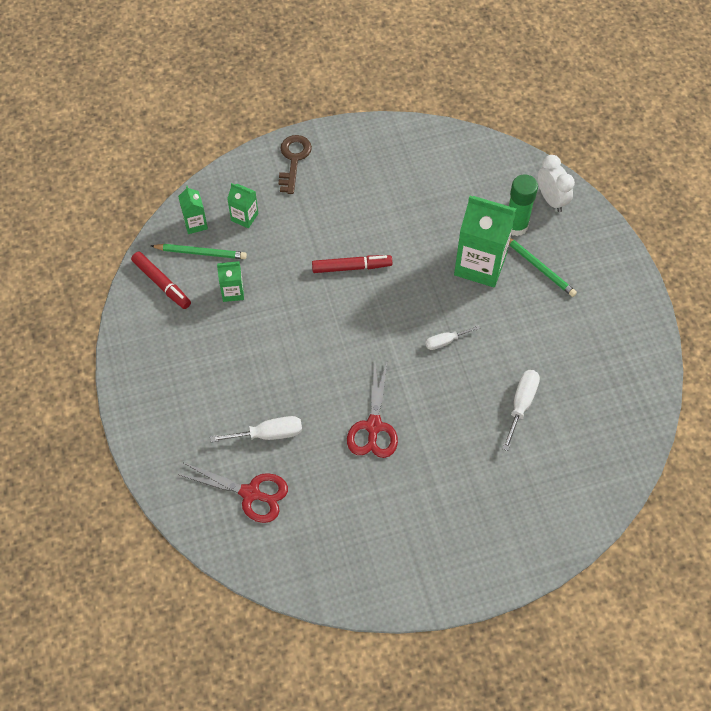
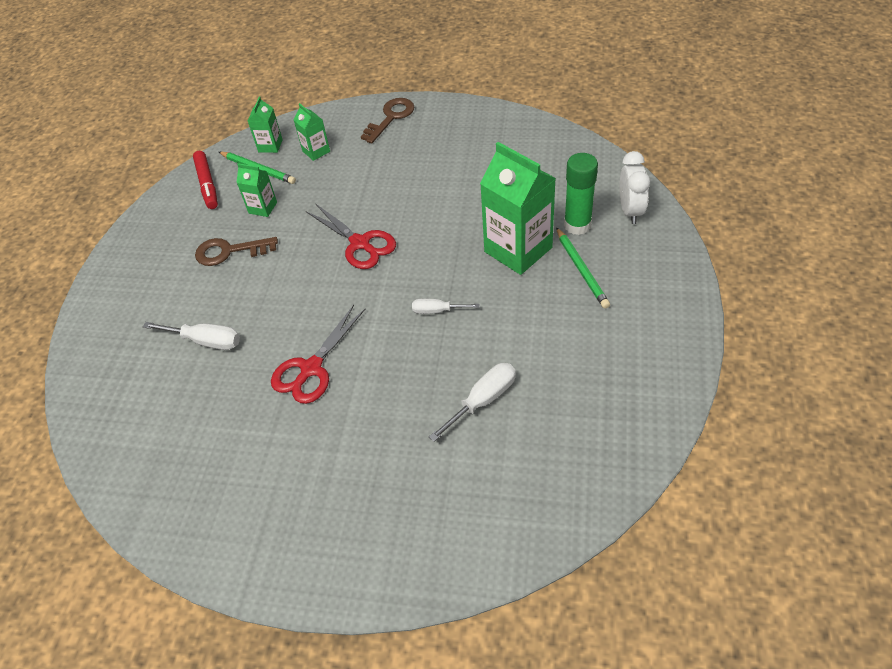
camera: 30 degrees right, 10 degrees down
red scissors [180,463,288,523] -> red scissors moved to [306,203,396,269]
red marker [312,255,392,273] -> none
none -> brown key [195,237,278,266]

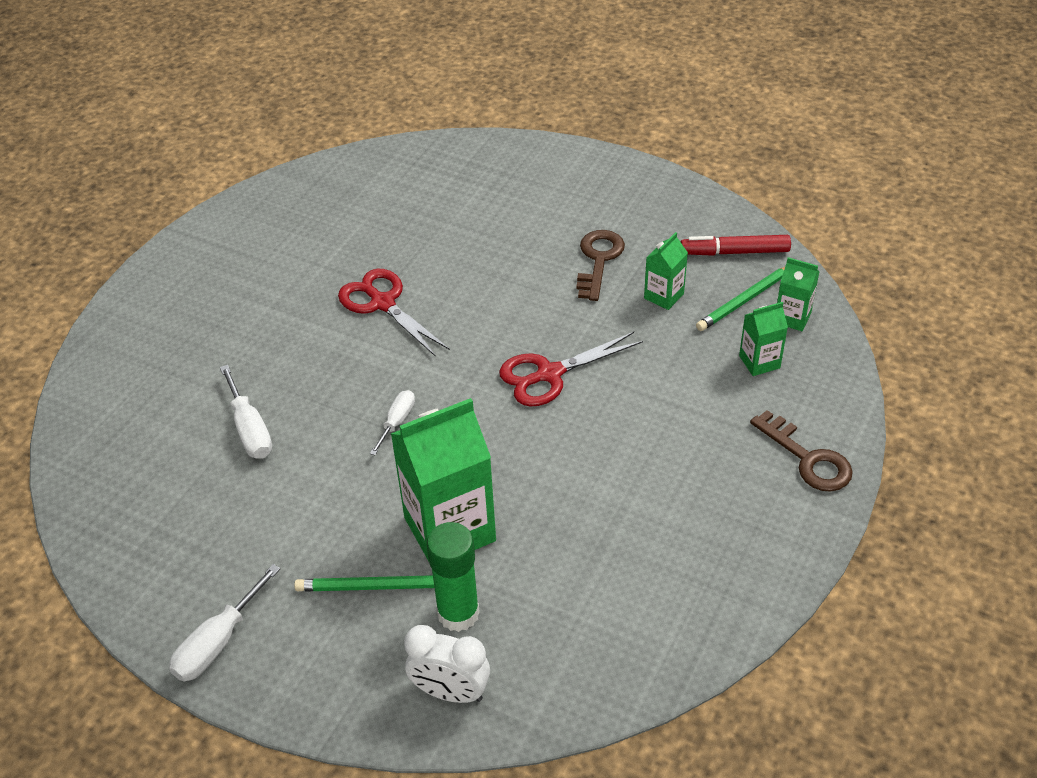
camera: 105 degrees right, 5 degrees down
white screwdriver [143,322,240,350] -> white screwdriver moved to [169,564,280,682]

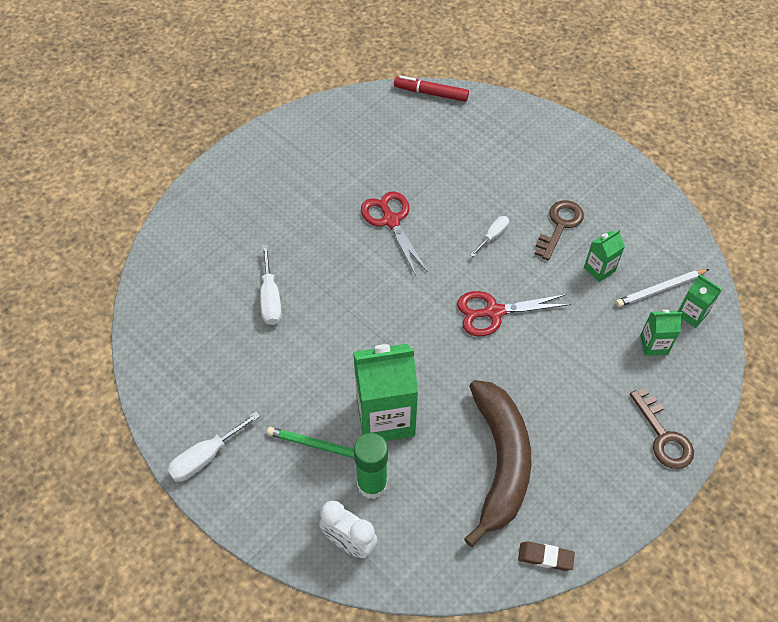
camera: 15 degrees right, 10 degrees up
white screwdriver [370,390,415,455] -> white screwdriver moved to [470,216,509,257]
red marker [681,235,791,256] -> red marker moved to [394,76,469,102]
green pencil [696,267,785,331] -> white pencil [615,269,709,307]
none -> brown banana [464,380,531,547]
none -> brown eraser [518,541,575,571]

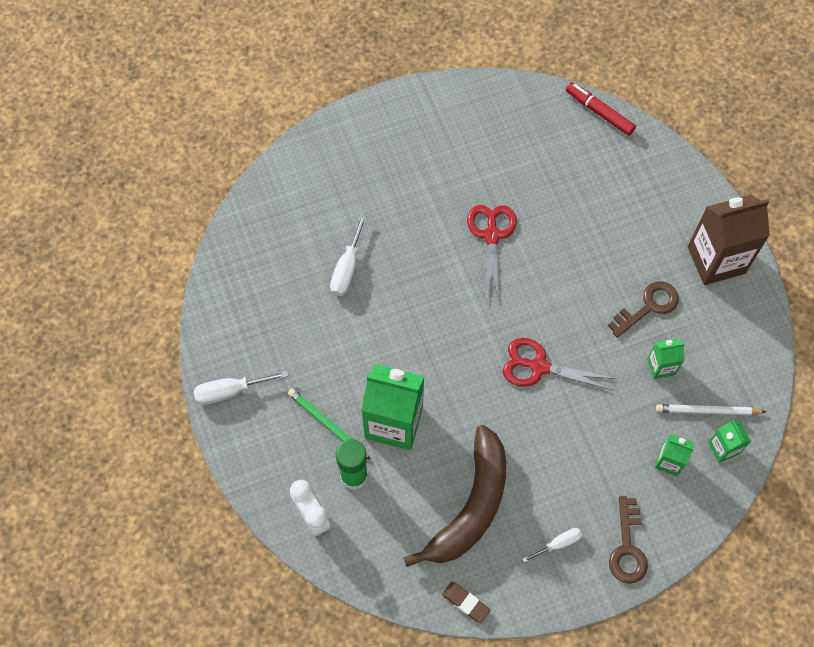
camera: 25 degrees right, 10 degrees up
white screwdriver [470,216,509,257] -> white screwdriver moved to [522,528,582,563]
none -> brown carton [688,195,770,285]

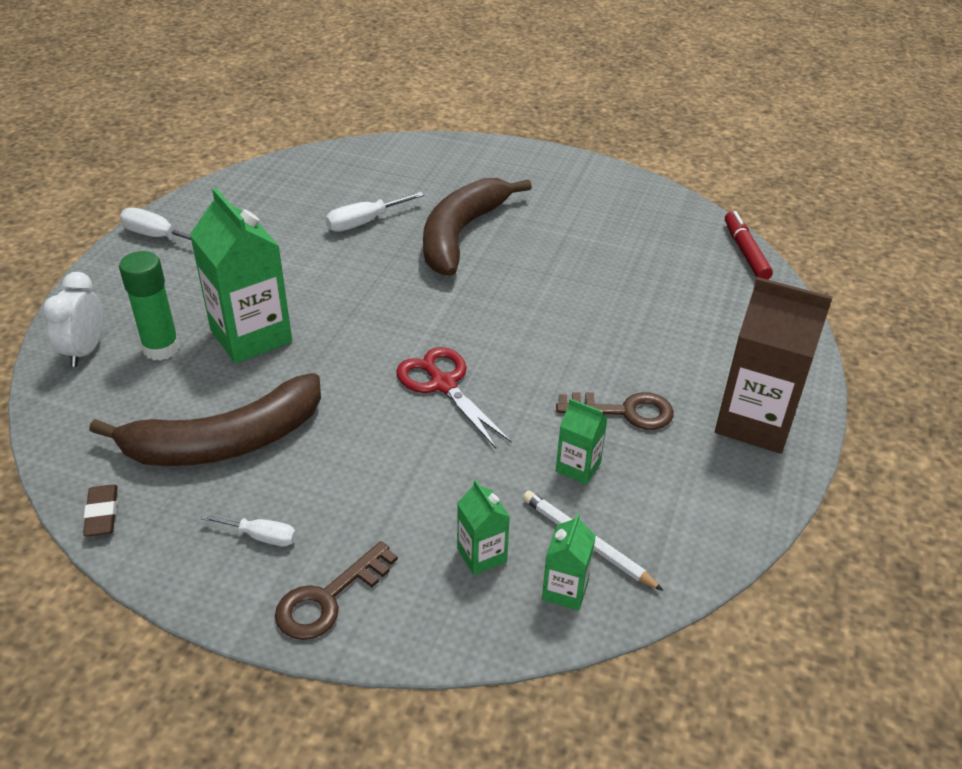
camera: 40 degrees right, 25 degrees down
green pencil [288,389,371,460] -> none
red scissors [467,205,517,302] -> none
none -> brown banana [423,178,532,276]

